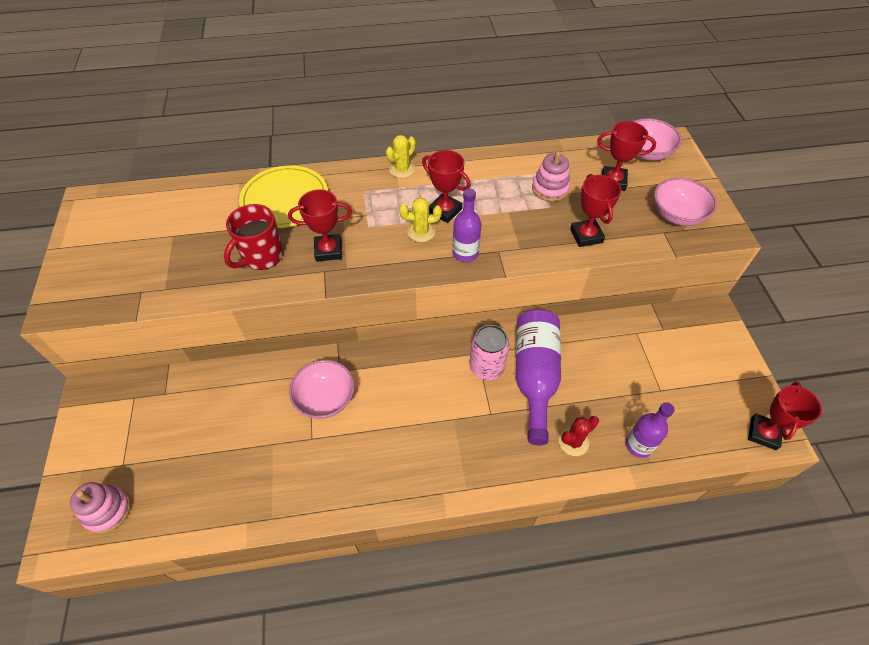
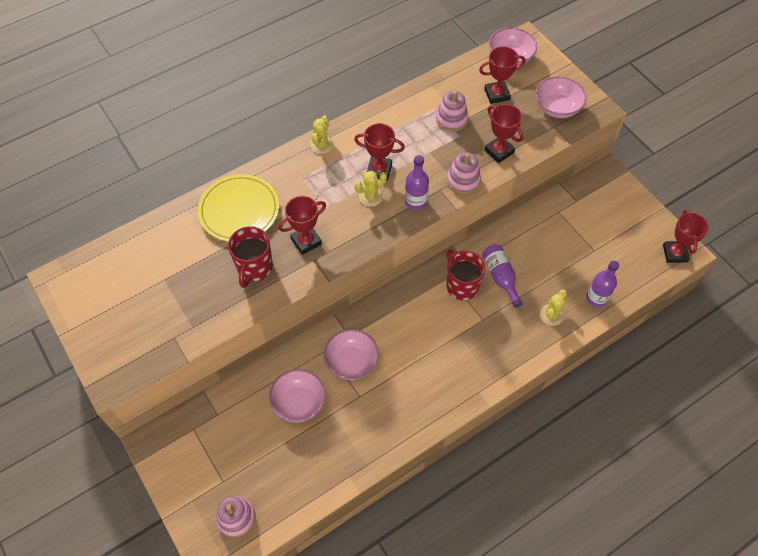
camera: 25 degrees left, 5 degrees up
pink can [470,325,509,380] -> red mug [446,249,486,301]
purple bottle [516,309,561,445] -> purple bottle [482,245,523,308], size x0.60
red cactus [559,416,599,456] -> yellow cactus [540,290,567,326]
none -> pink bowl [269,369,326,423]
none -> pink stacking toy [447,152,481,194]

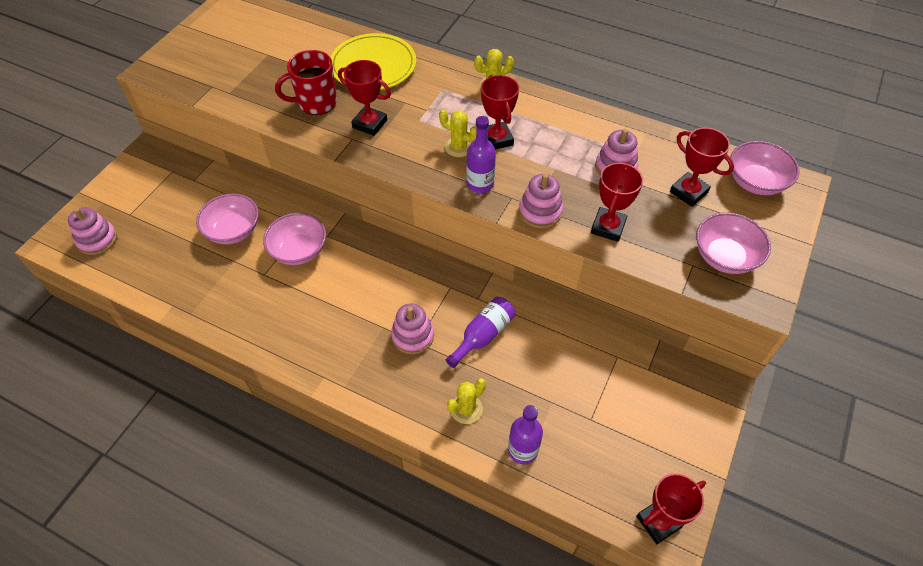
camera: 60 degrees right, 5 degrees down
red mug [446,249,486,301] -> none
yellow cactus [540,290,567,326] -> yellow cactus turned 45 degrees counterclockwise [447,378,486,424]
none -> pink stacking toy [391,303,434,354]

